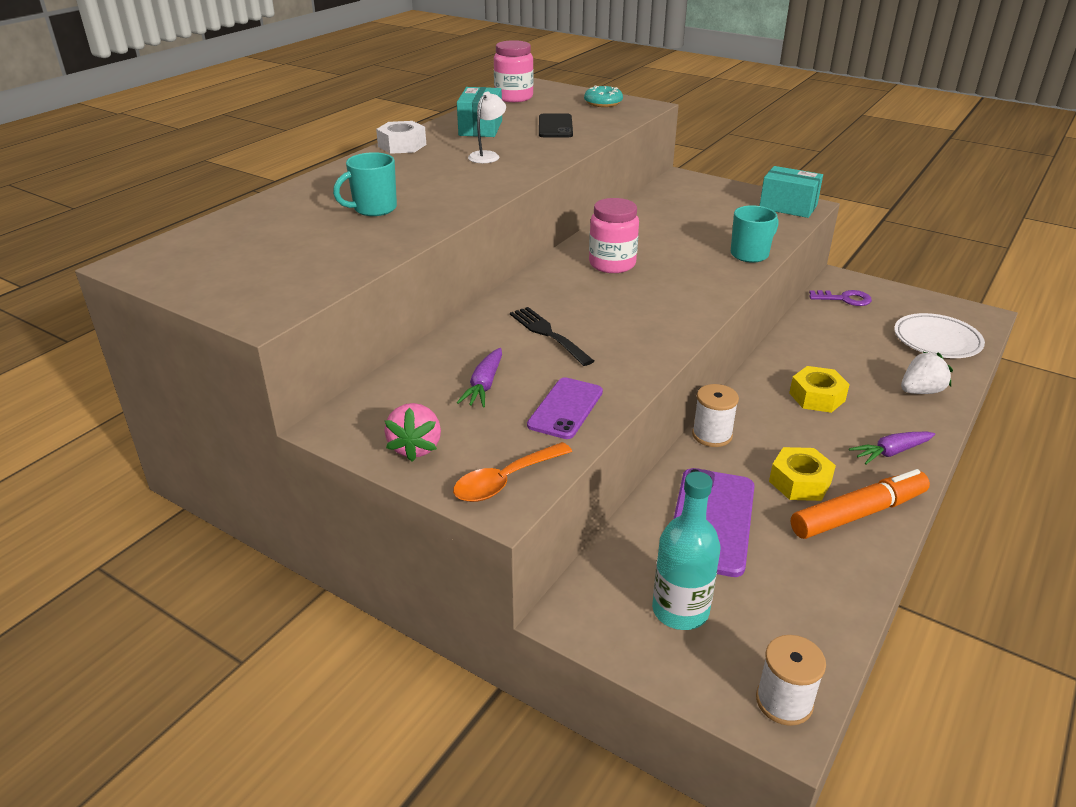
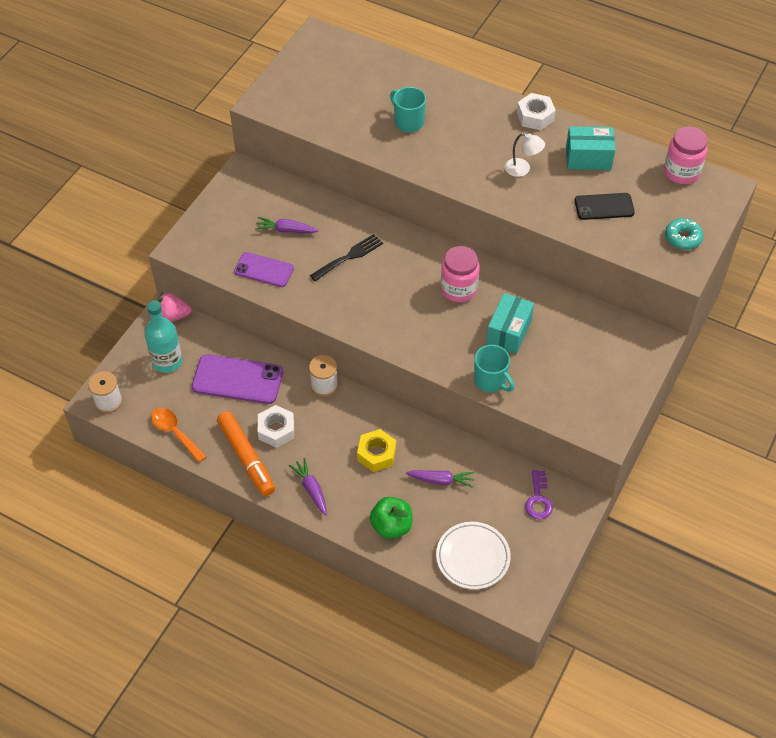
camera: 85 degrees right, 20 degrees up
pink strawberry [384,403,441,462] -> pink strawberry moved to [157,292,192,322]
orange spoon [453,442,572,502] -> orange spoon moved to [151,408,207,463]
turquoise box [760,166,823,218] -> turquoise box moved to [486,293,534,354]
yellow nut [769,447,836,501] -> white nut [258,405,294,448]
white strawberry [901,352,953,394] -> green apple [370,497,412,539]
none -> purple carrot [406,470,475,488]

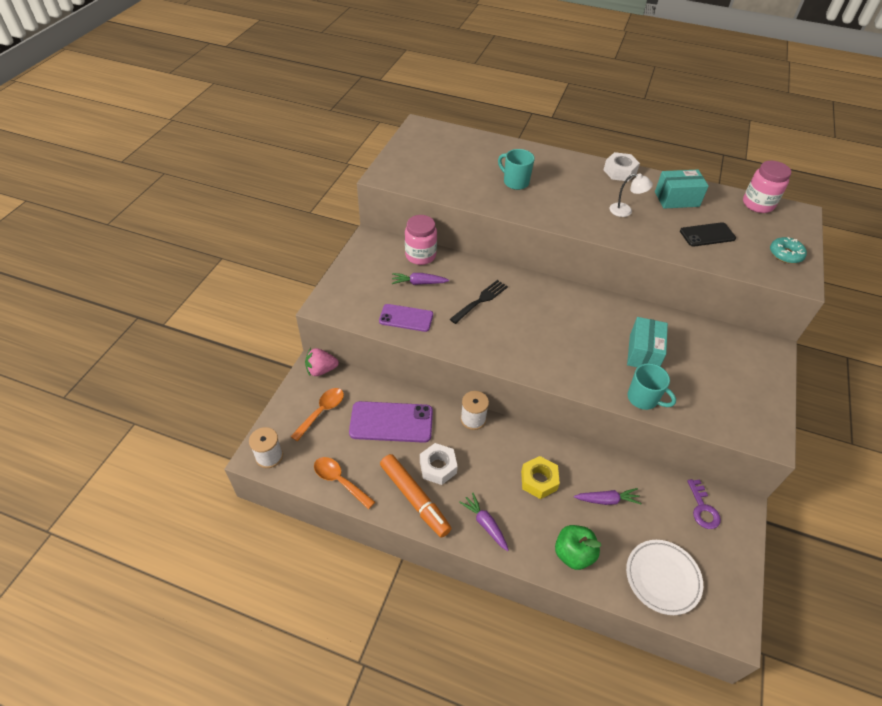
camera: 10 degrees left, 5 degrees down
turquoise bottle [145,300,183,373] -> orange spoon [290,388,344,441]
pink jar [441,246,480,302] -> pink jar moved to [405,215,437,265]

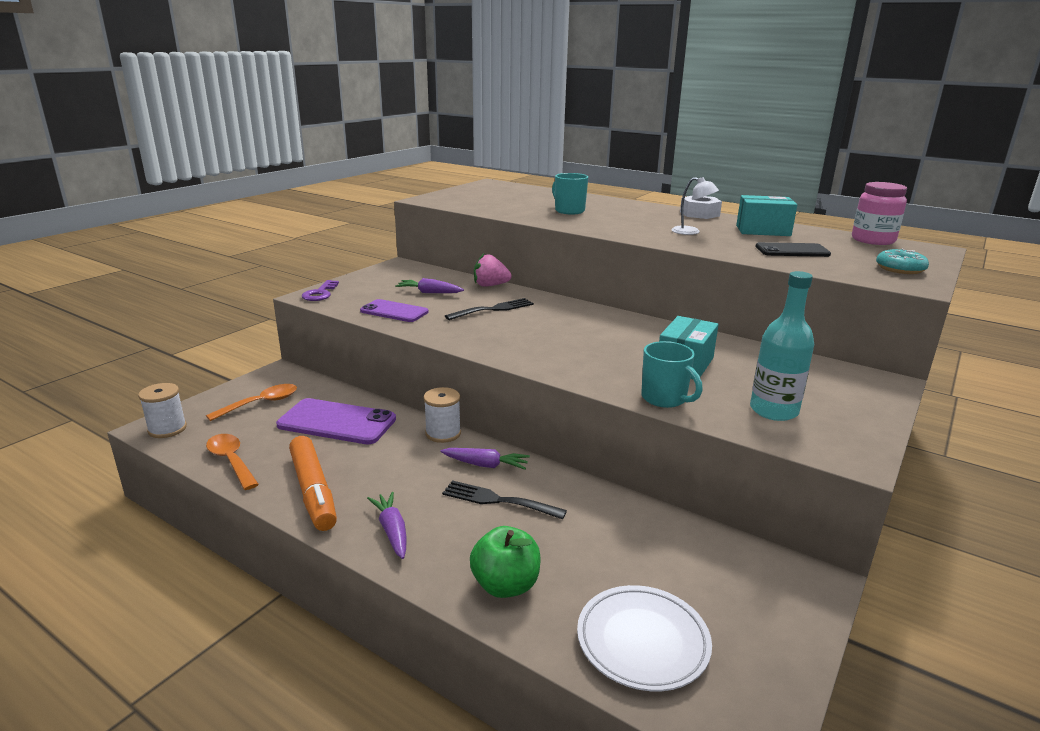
camera: 15 degrees right, 25 degrees down
pink strawberry [305,348,339,376] -> pink strawberry moved to [474,254,512,287]
pink jar [405,215,437,265] -> none
white nut [420,443,458,485] -> none
yellow nut [521,456,560,499] -> black fork [442,480,567,519]
purple carrot [574,488,642,505] -> purple carrot moved to [440,448,530,470]
purple key [687,479,721,529] -> purple key moved to [302,280,339,301]
none -> turquoise bottle [750,271,814,421]

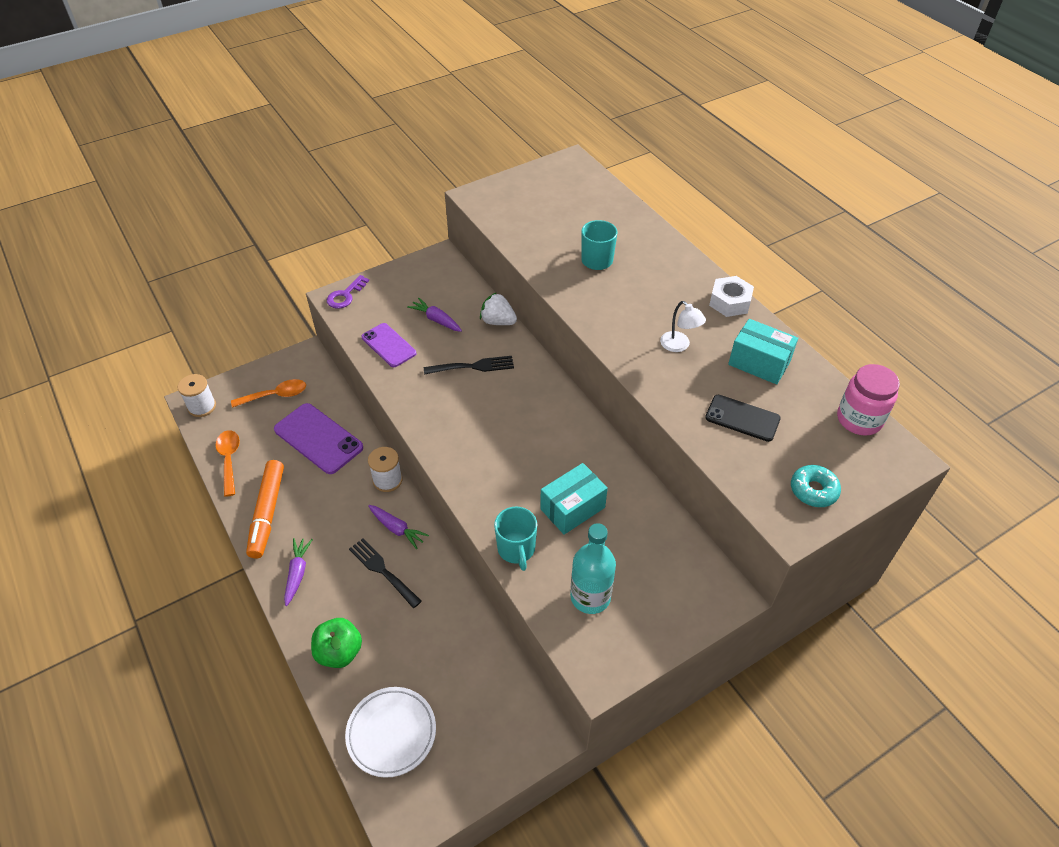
camera: 25 degrees right, 25 degrees up
pink strawberry [474,254,512,287] -> white strawberry [480,292,517,325]

